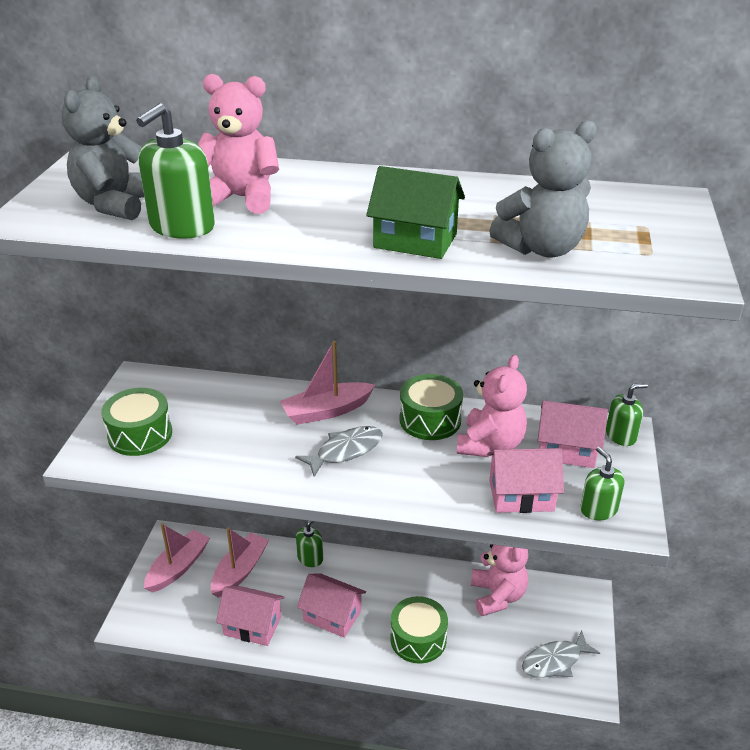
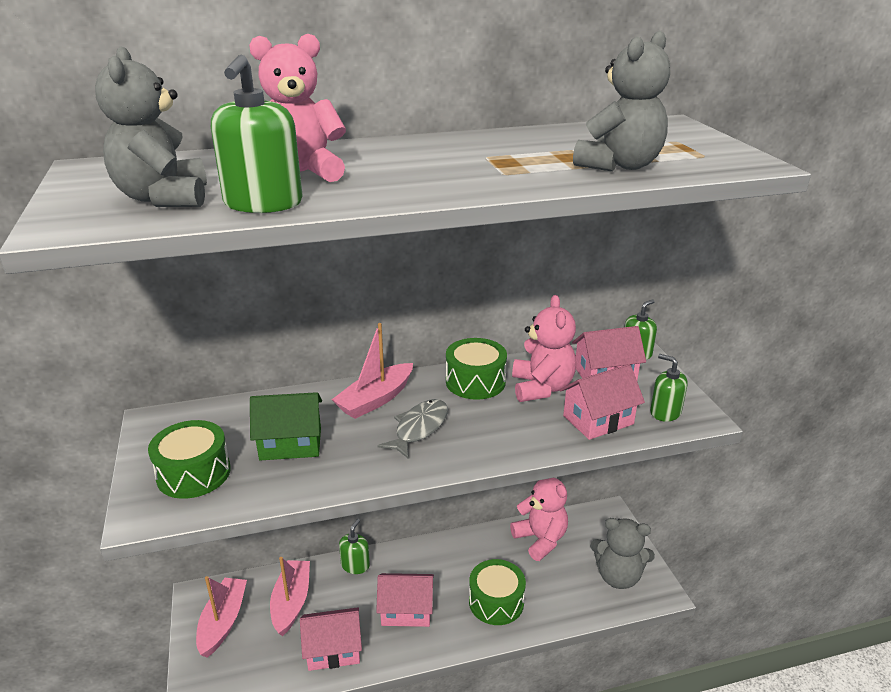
camera: 25 degrees left, 5 degrees down
green house [366,166,465,259] -> green house moved to [250,392,322,460]
grey fish [522,631,600,678] -> grey teddy bear [590,518,655,589]

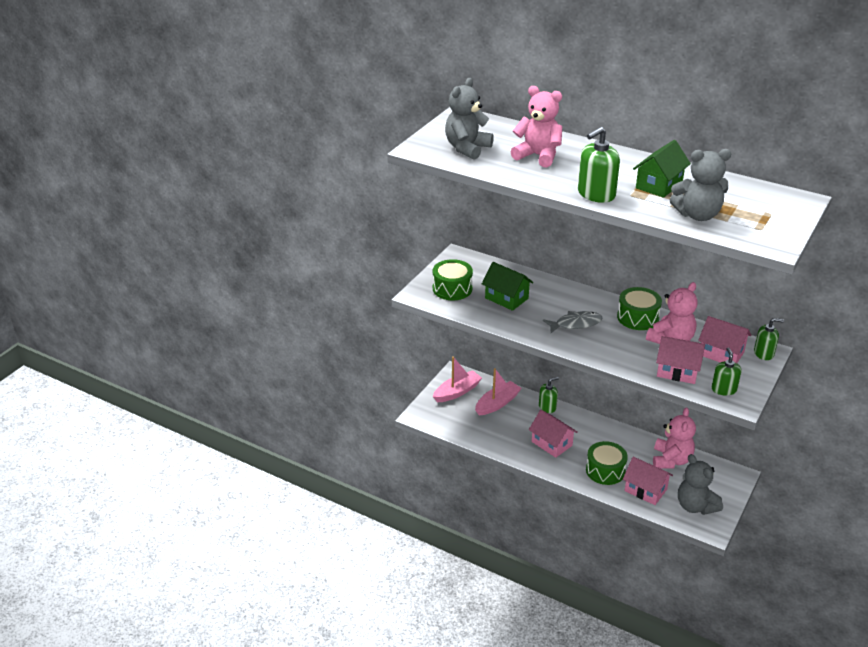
camera: 45 degrees right, 5 degrees up
green soap dispenser [211,55,303,213] -> green soap dispenser moved to [578,127,620,203]
pink house [300,607,362,671] -> pink house moved to [623,457,673,505]
pink boat [332,323,413,419] -> none
none -> green house [633,140,691,198]

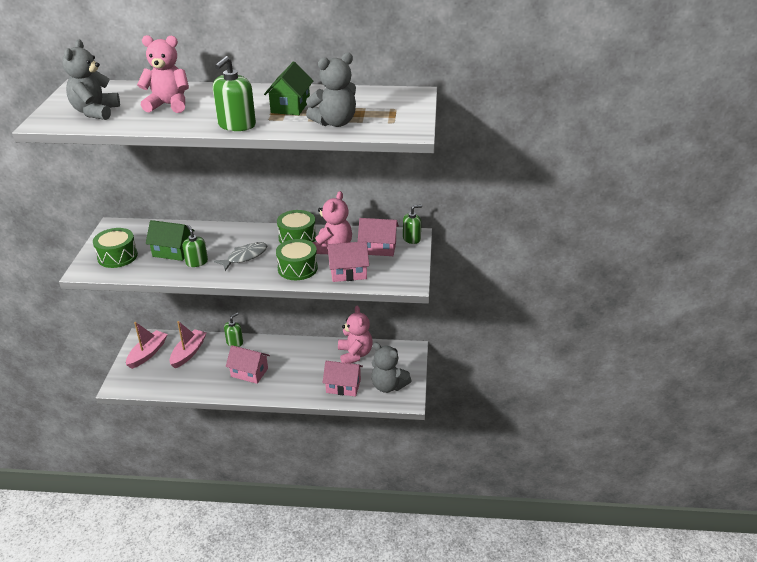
camera: 25 degrees left, 0 degrees up
green drum [586,441,628,485] -> green drum moved to [276,239,318,280]
green soap dispenser [712,347,742,396] -> green soap dispenser moved to [182,225,208,267]

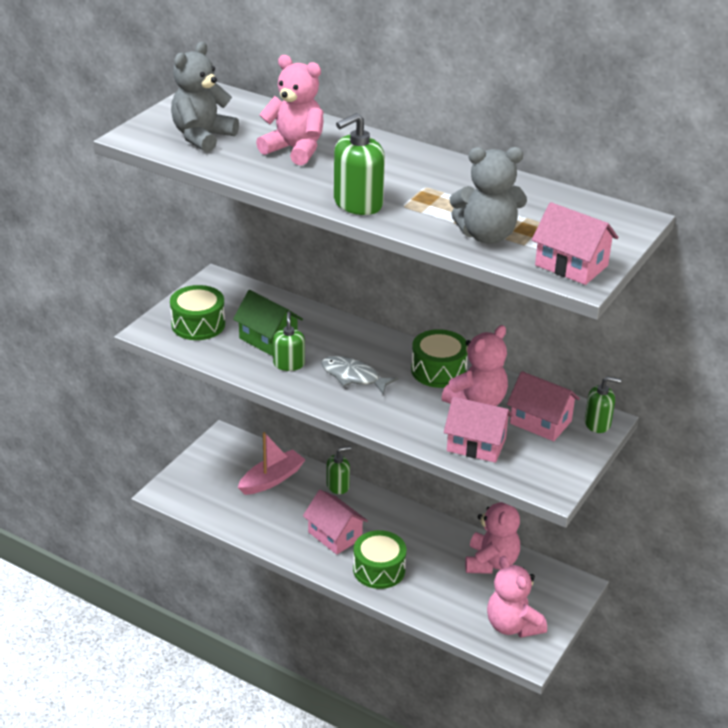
camera: 25 degrees right, 0 degrees up
pink boat [126,322,168,369] -> none
grey fish [214,242,267,271] -> grey fish turned 135 degrees counterclockwise [321,356,398,395]
green house [264,61,313,115] -> none
green drum [276,239,318,280] -> green drum moved to [353,530,406,589]
pink house [323,361,363,397] -> pink house moved to [532,202,618,285]
grey teddy bear [371,343,411,393] -> pink teddy bear [487,556,547,638]

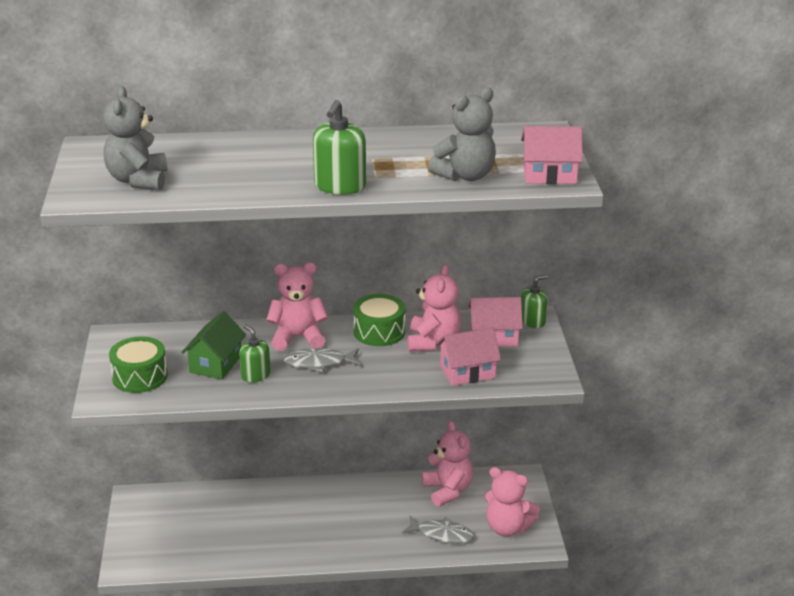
camera: 35 degrees left, 5 degrees down
green house [233,290,303,356] -> green house turned 75 degrees counterclockwise [181,311,246,380]
pink boat [238,432,306,495] -> none
pink teddy bear [256,55,324,166] -> pink teddy bear moved to [266,262,328,351]
pink house [303,490,368,555] -> none
green soap dispenser [326,446,351,494] -> none
green drum [353,530,406,589] -> none
none -> grey fish [402,516,474,544]

